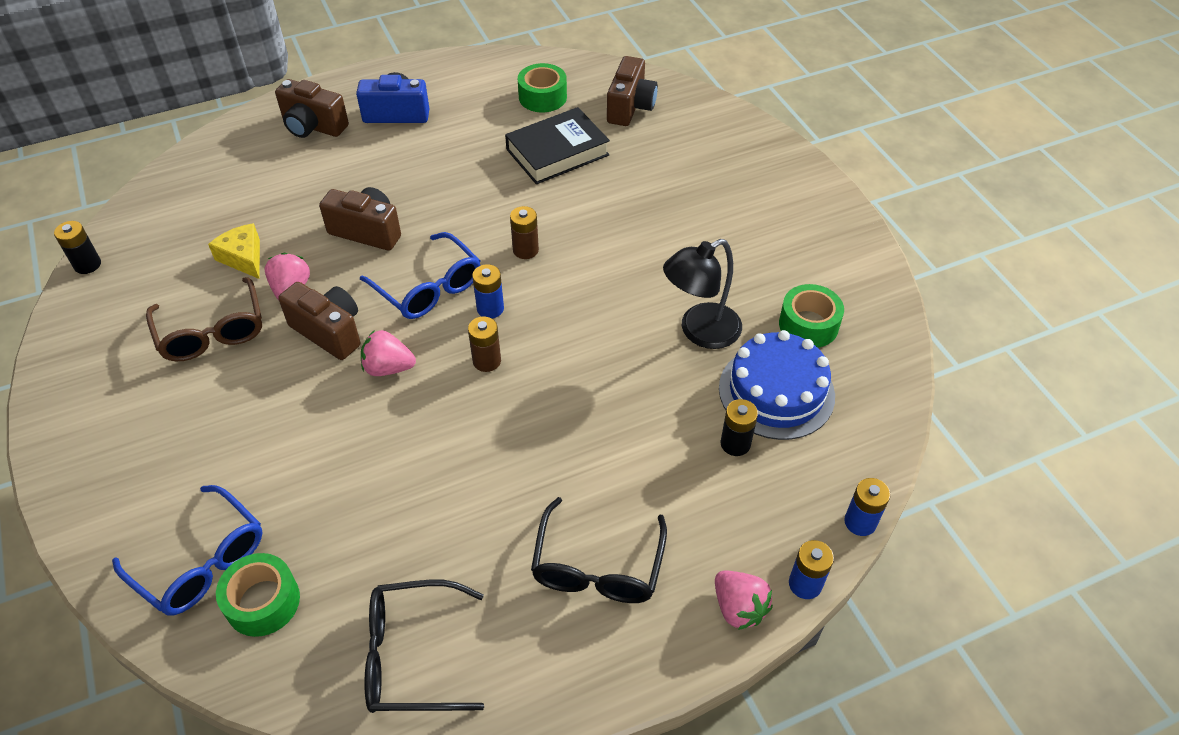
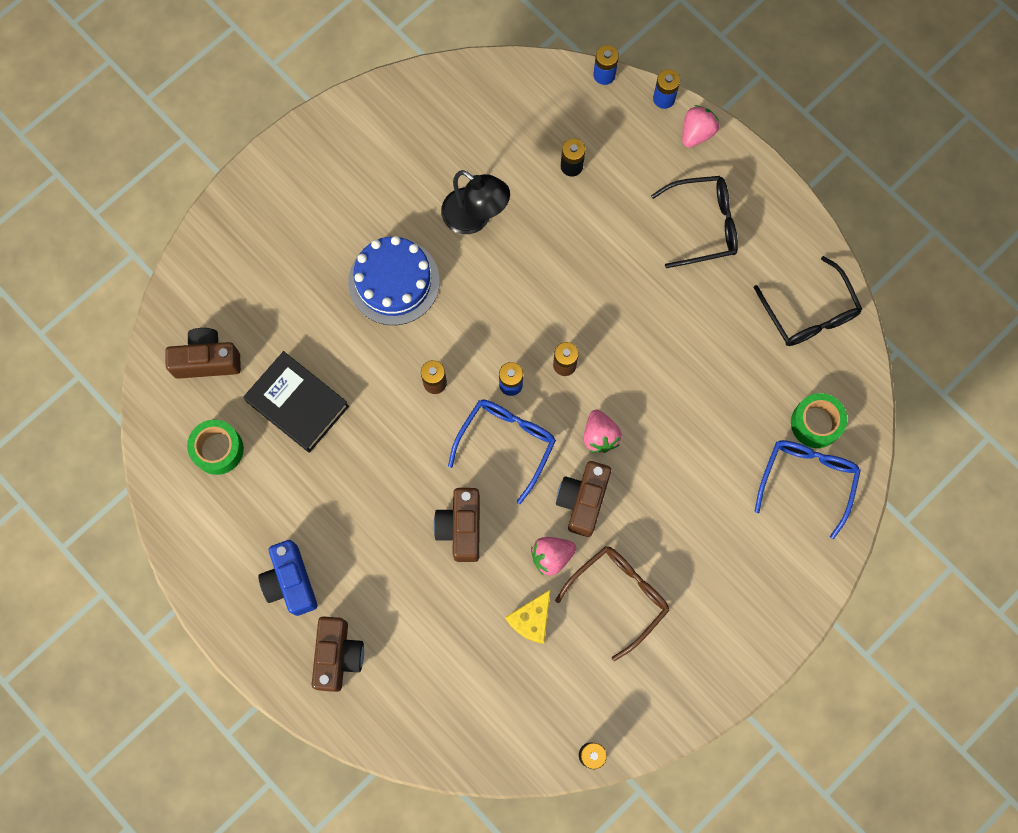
camera: 110 degrees left, 25 degrees up
blue cake [719,330,835,440] -> blue cake moved to [348,236,440,325]
green tape [779,284,844,348] -> none

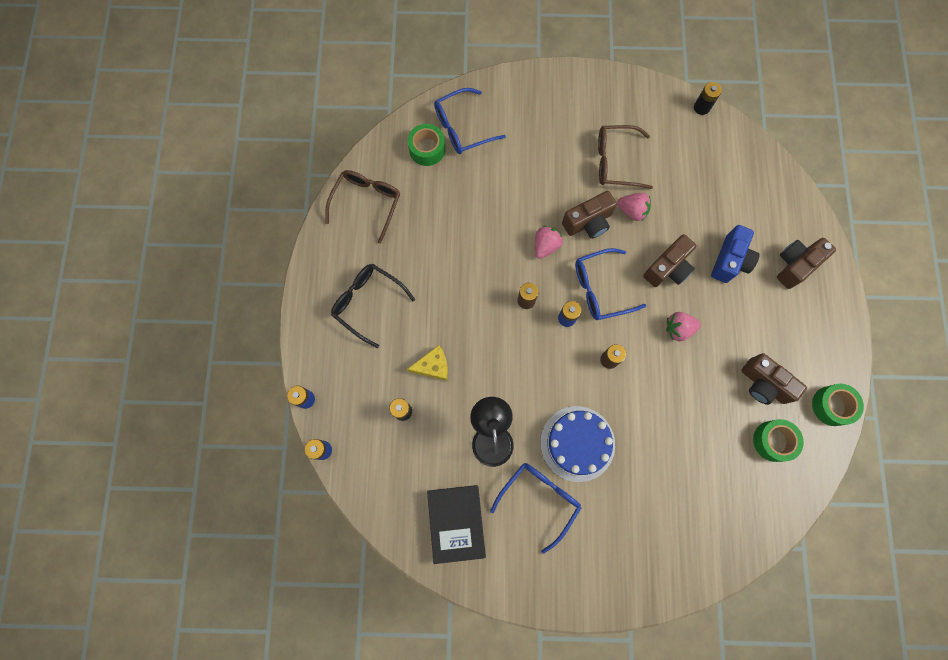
camera: 135 degrees left, 0 degrees up
brown camera [165,328,241,379] -> brown camera moved to [741,353,807,405]
black book [243,351,349,453] -> black book moved to [427,485,486,564]
blue camera [258,540,317,616] -> blue camera moved to [711,225,760,283]
yellow cheese [505,589,551,644] -> yellow cheese moved to [407,345,448,381]
pink strawberry [682,105,719,148] -> pink strawberry moved to [666,312,701,341]
black glasses [754,256,862,346] -> brown glasses [325,170,400,244]
none -> blue glasses [490,463,581,554]
none -> green tape [812,384,864,426]

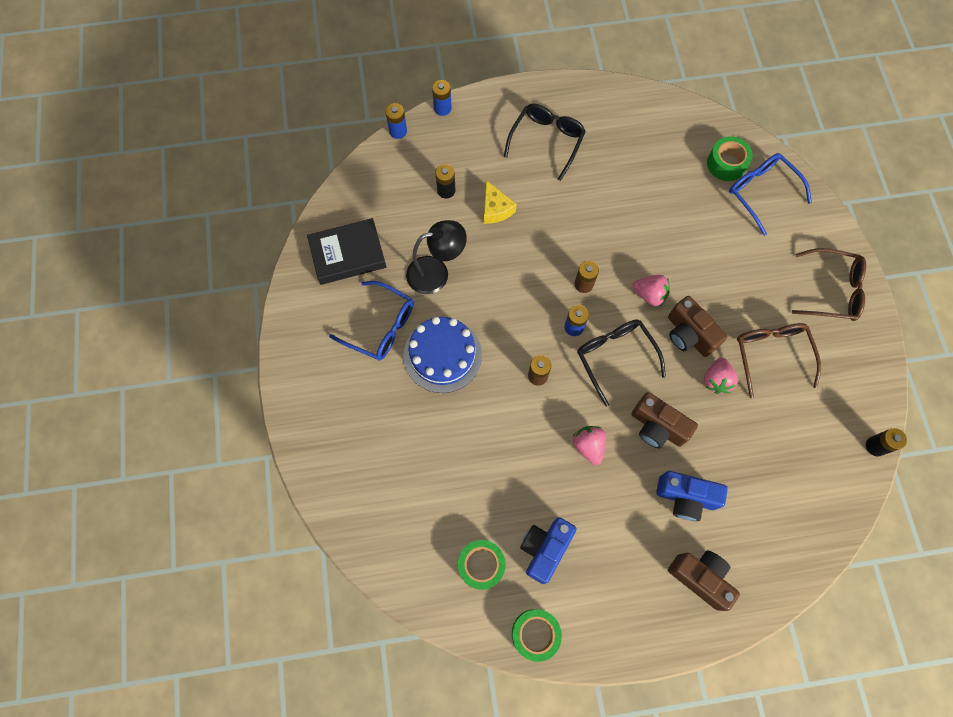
camera: 80 degrees right, 5 degrees down
brown glasses [325,170,400,244] -> brown glasses moved to [792,248,866,321]
blue glasses [575,248,646,320] -> black glasses [577,319,666,407]
brown camera [741,353,807,405] -> blue camera [520,517,576,584]

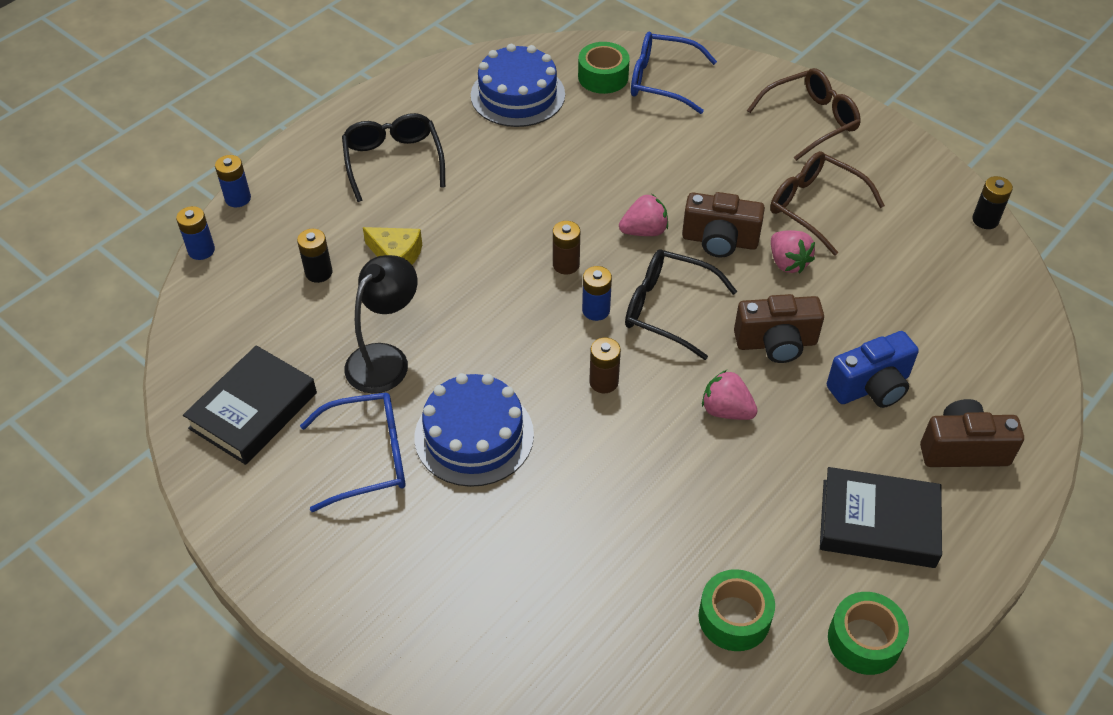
camera: 40 degrees left, 20 degrees down
blue camera [520,517,576,584] -> none
none -> blue cake [471,44,565,127]
none -> black book [820,467,942,568]

